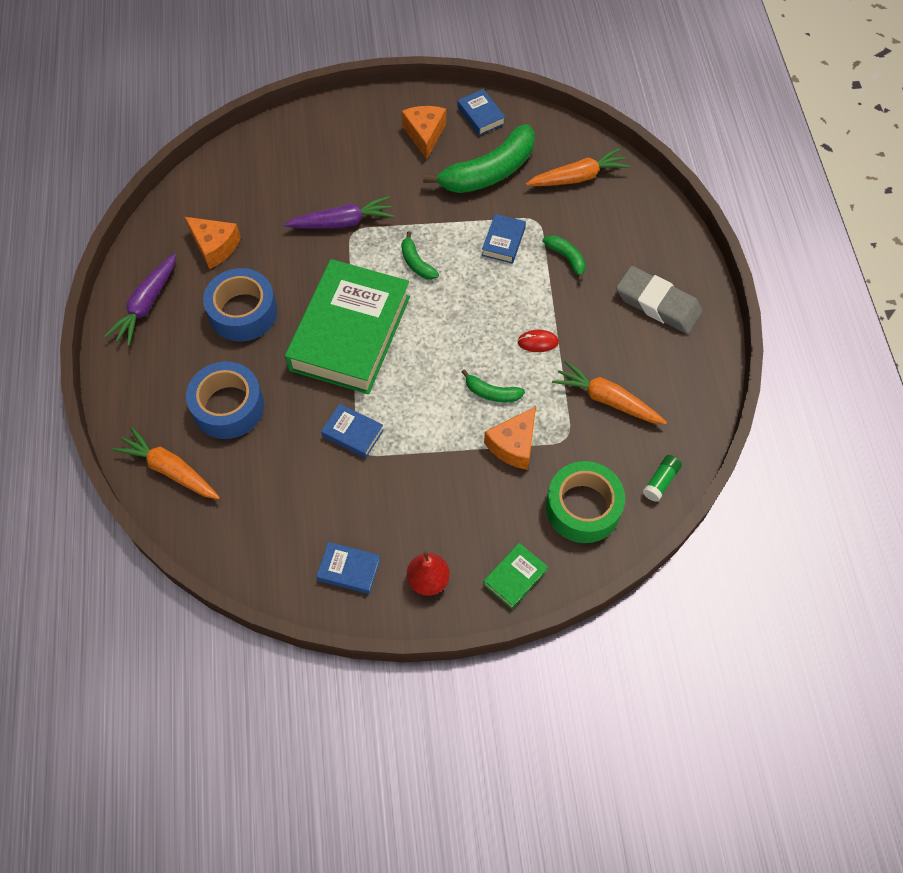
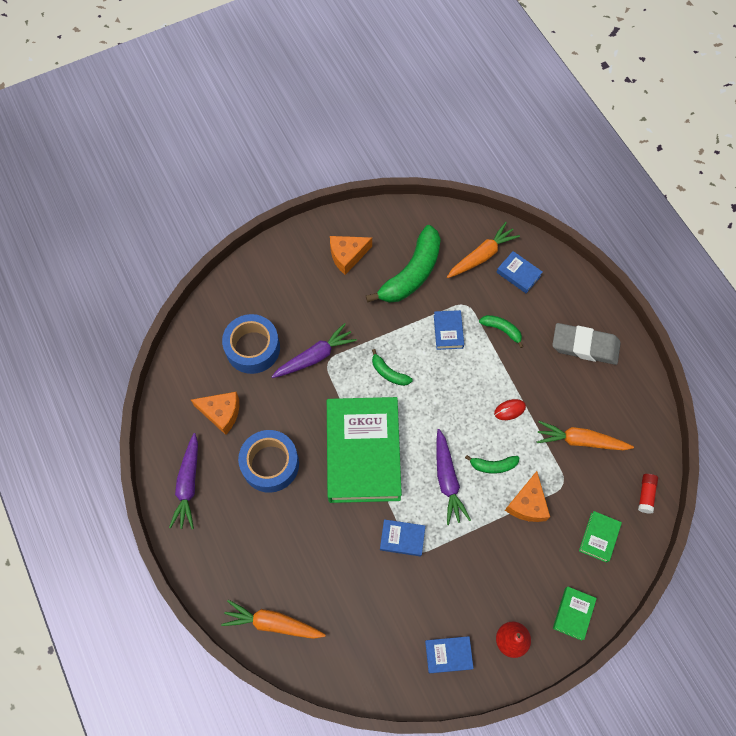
camera: 20 degrees left, 5 degrees up
blue tape [186,361,264,439] -> blue tape moved to [222,314,280,374]
orange cheese [401,106,446,159] -> orange cheese turned 90 degrees counterclockwise [330,236,372,275]
blue book [457,89,505,135] -> blue book moved to [497,251,543,293]
green tape [546,461,625,543] -> green book [579,511,622,563]
green glue stick [643,455,682,502] -> red glue stick [638,474,658,514]
none -> purple carrot [436,429,471,525]

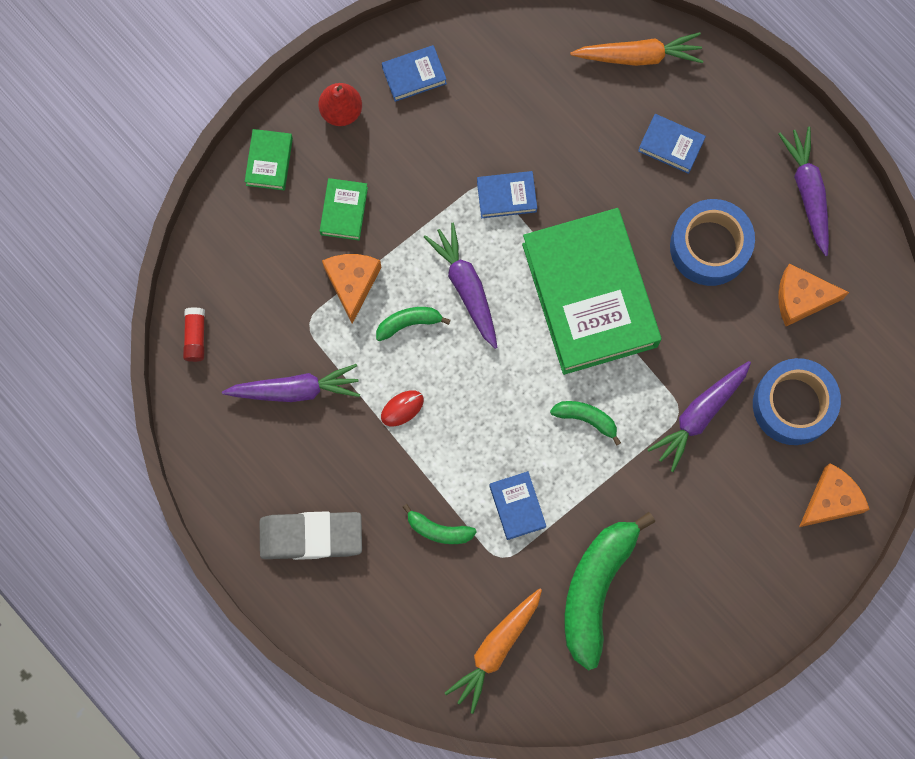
camera: 165 degrees right, 10 degrees up
orange cheese [330,236,372,275] -> orange cheese moved to [799,463,870,527]
blue book [497,251,543,293] -> blue book moved to [638,114,706,174]
orange carrot [537,421,634,450] -> purple carrot [222,364,360,402]
green book [579,511,622,563] -> green book moved to [320,178,368,240]

